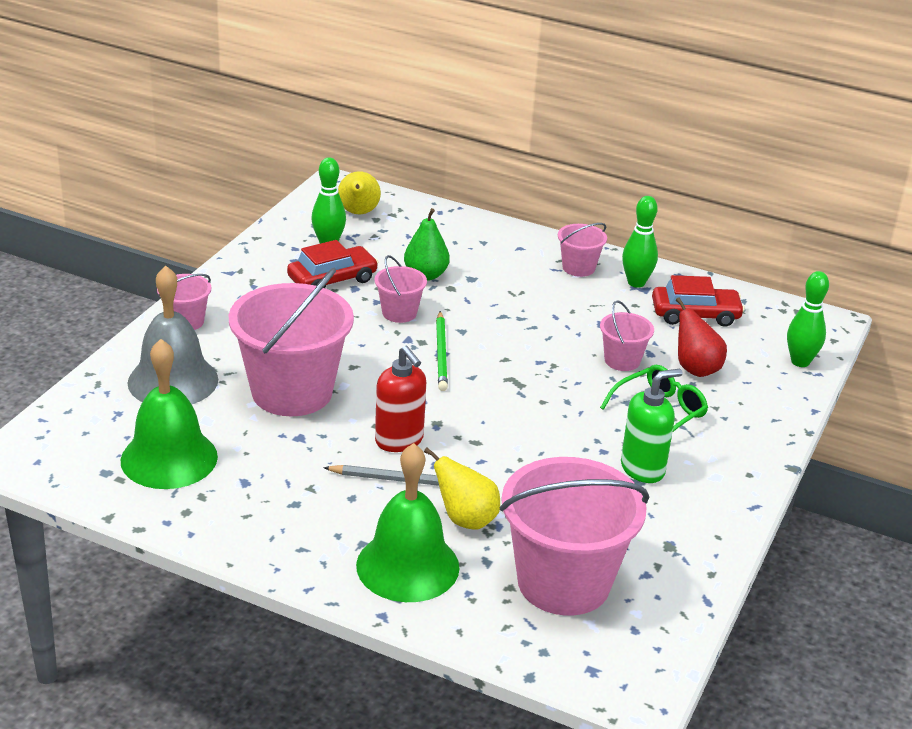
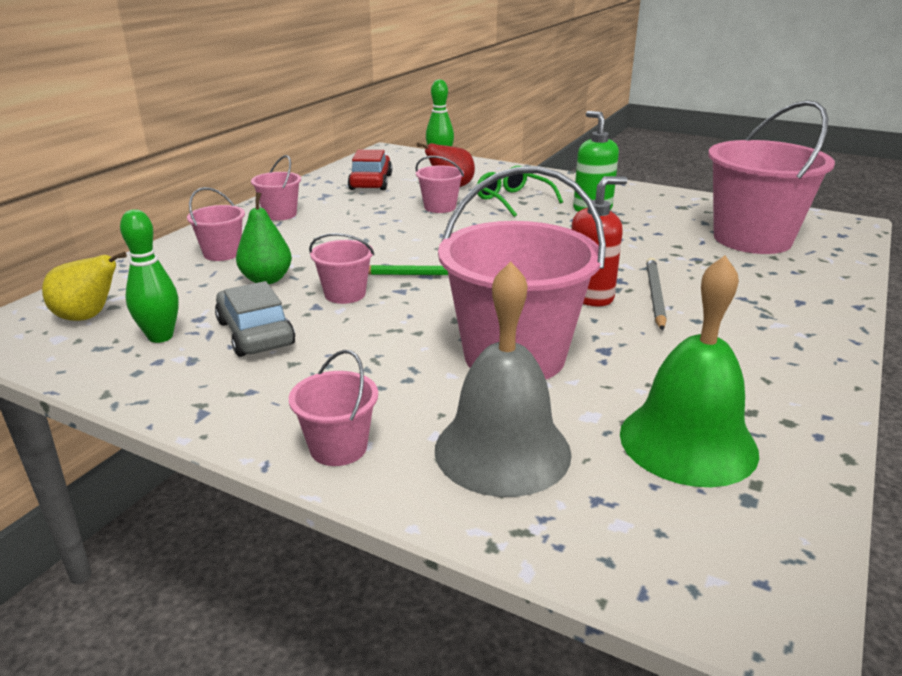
camera: 85 degrees left, 5 degrees down
red car [287,240,378,288] -> grey car [215,281,295,357]
green bell [356,443,460,602] -> none
yellow pear [424,447,500,530] -> none
green bowling pin [622,196,658,288] -> none
none -> pink bucket [187,187,245,261]

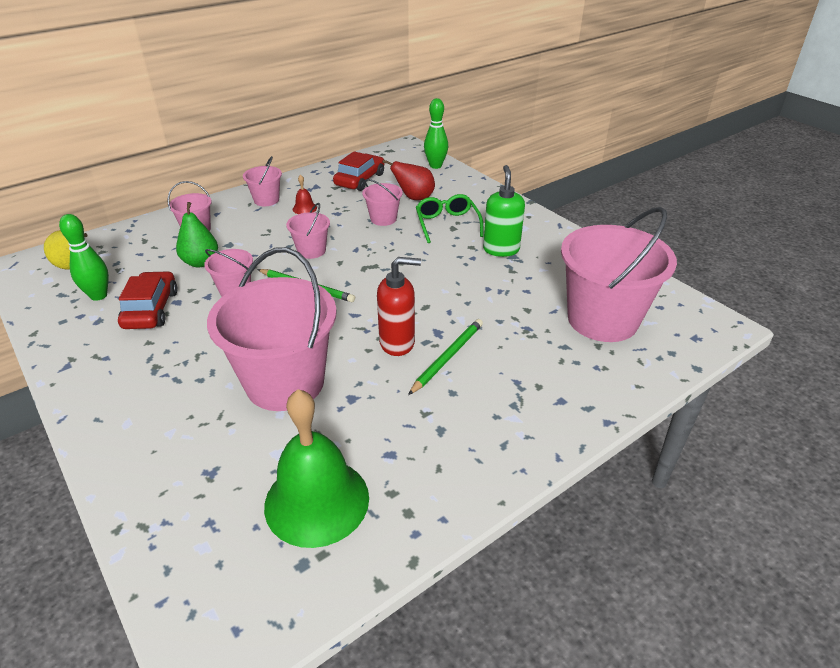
camera: 25 degrees right, 10 degrees up
grey car [215,281,295,357] -> red car [118,271,177,329]
pink bucket [289,350,378,466] -> pink bucket moved to [286,203,330,259]
grey bell [435,262,572,497] -> none
grey pencil [646,258,667,331] -> green pencil [408,319,483,395]
none -> red bell [293,174,317,214]

